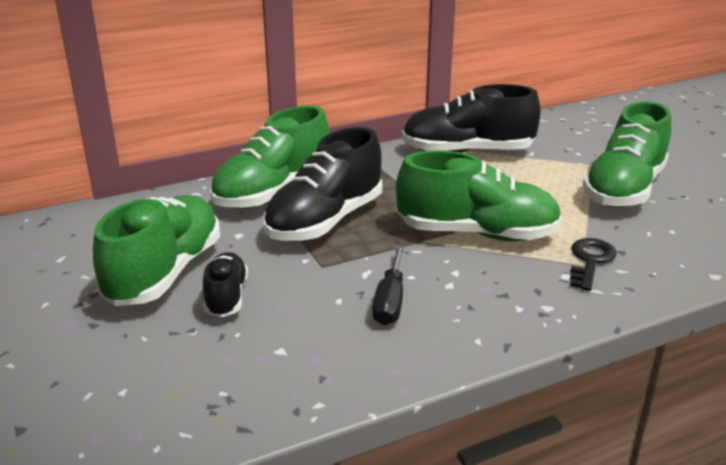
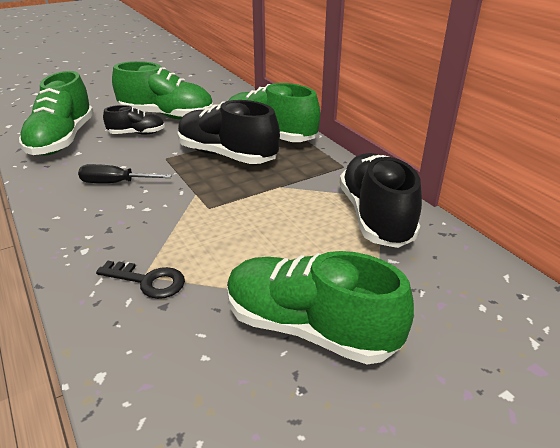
camera: 85 degrees right, 5 degrees up
green shoe [396,150,562,241] -> green shoe moved to [19,71,94,155]

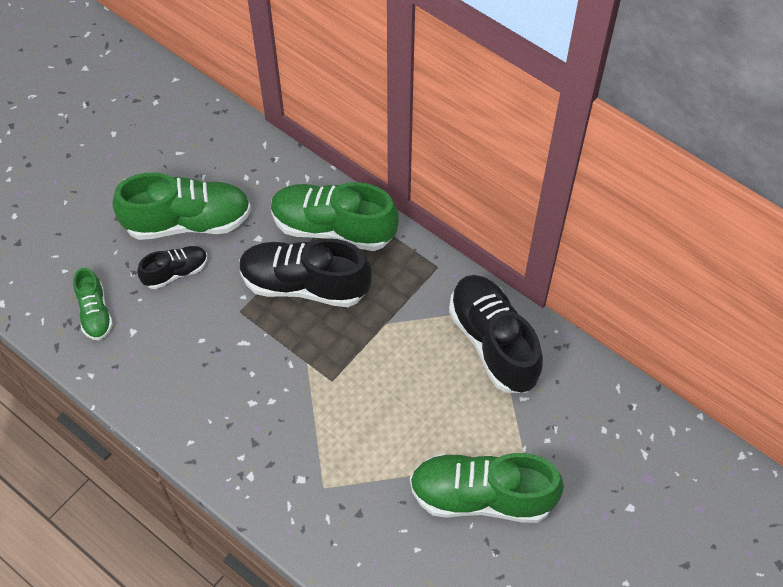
camera: 20 degrees left, 25 degrees up
green shoe [19,71,94,155] -> green shoe [73,268,113,340], size x0.53
black screwdriver [78,164,172,183] -> none
black key [96,261,185,299] -> none

